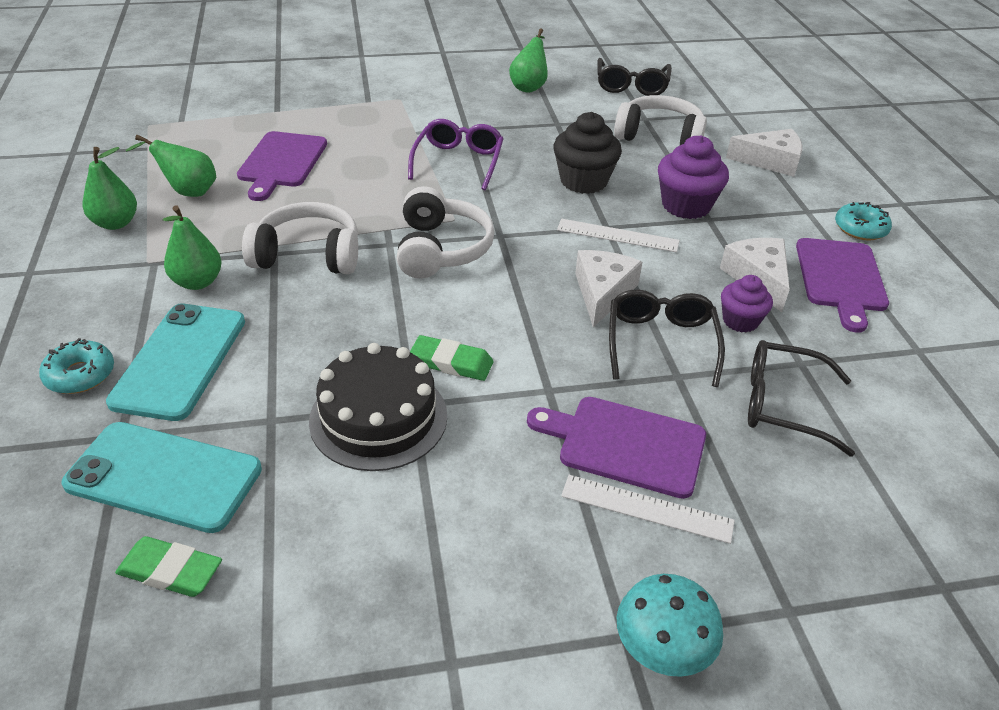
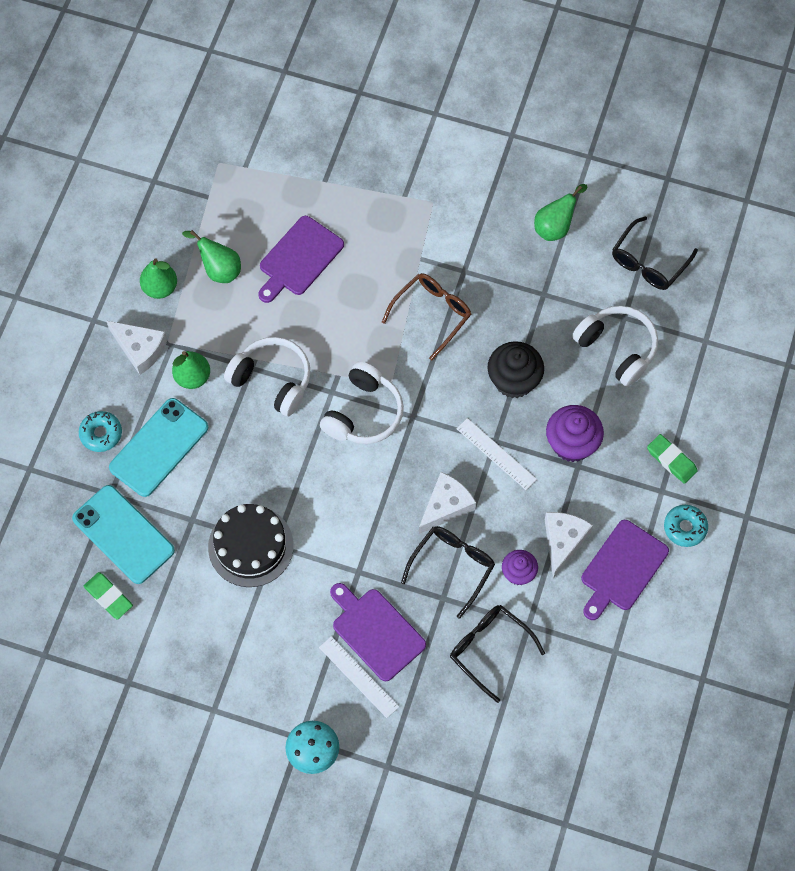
camera: 30 degrees right, 25 degrees up
purple glasses [408,119,504,190] -> brown glasses [382,273,471,360]
green eraser [410,335,493,381] -> green eraser moved to [647,434,698,484]
white cheese [726,129,802,177] -> white cheese moved to [106,321,167,375]

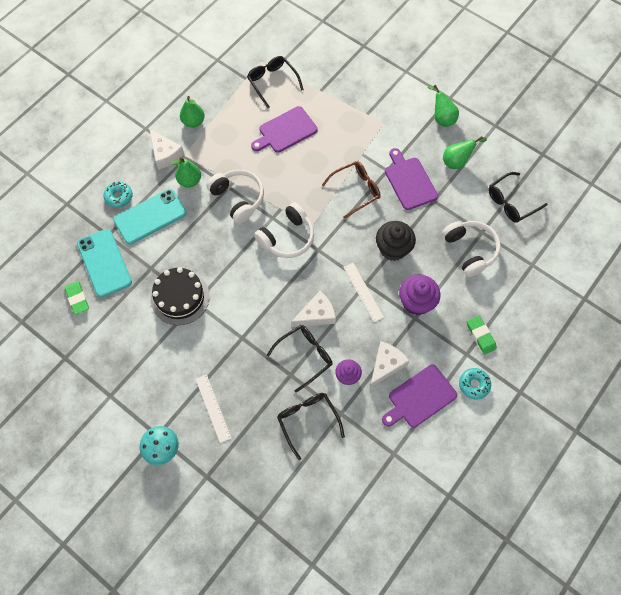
camera: 20 degrees right, 0 degrees up
green pear [182,230,241,283] -> green pear moved to [428,85,459,127]
purple cutting board [330,583,426,682] -> purple cutting board moved to [385,148,438,210]
none -> black glasses [247,56,304,108]

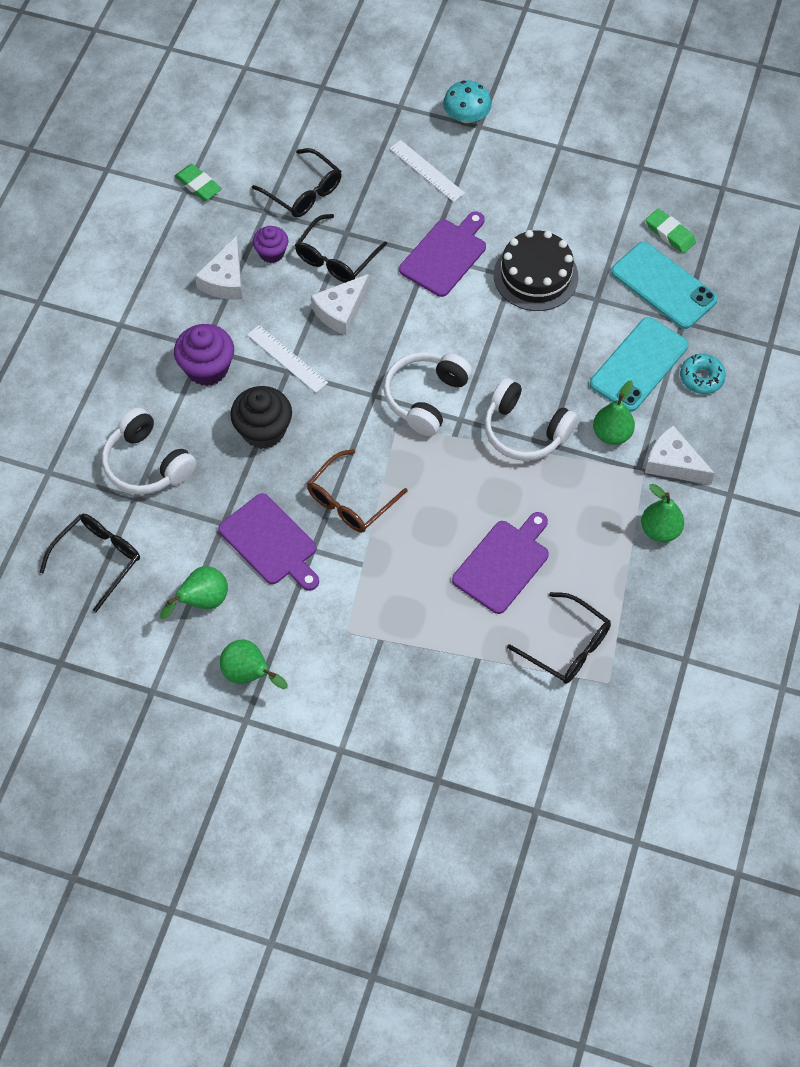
camera: 160 degrees right, 5 degrees down
purple cutting board [382,365,457,428] -> purple cutting board moved to [399,211,486,297]
turquoise donut [459,368,491,399] -> none
green eraser [467,315,497,355] -> green eraser moved to [175,164,222,201]

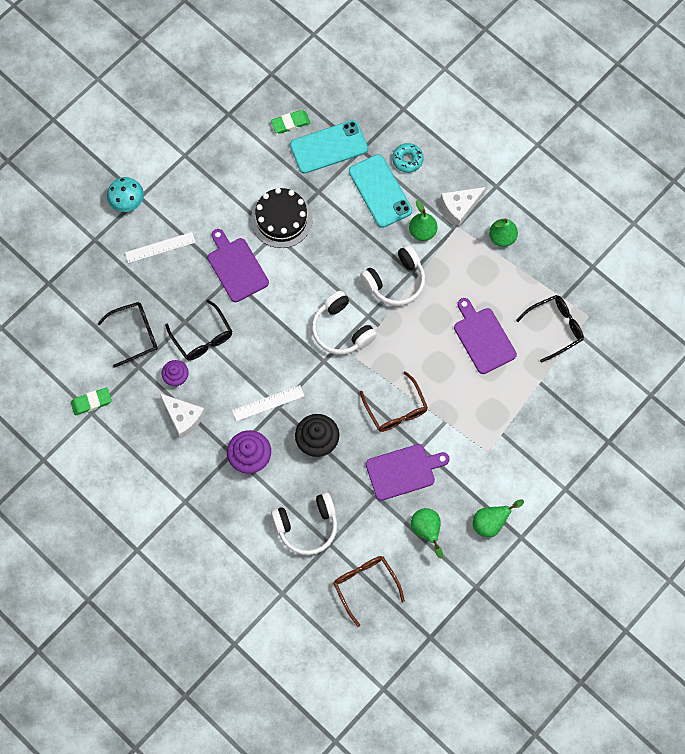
camera: 65 degrees left, 10 degrees up
black glasses [40,514,140,612] -> brown glasses [333,556,405,627]
white cheese [311,274,369,336] -> none

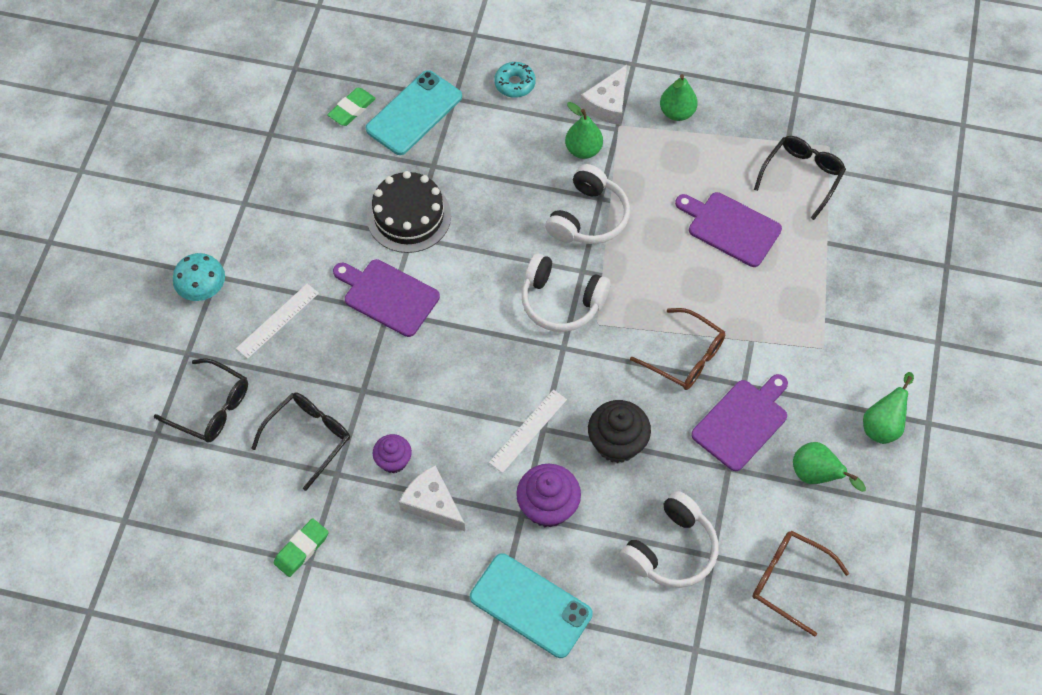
camera: 30 degrees left, 10 degrees down
white cheese [160,393,205,438] -> white cheese turned 150 degrees counterclockwise [399,465,465,531]
black glasses [165,300,232,361] -> black glasses moved to [154,358,248,443]
turquoise phone [349,154,412,228] -> turquoise phone moved to [470,553,593,658]

